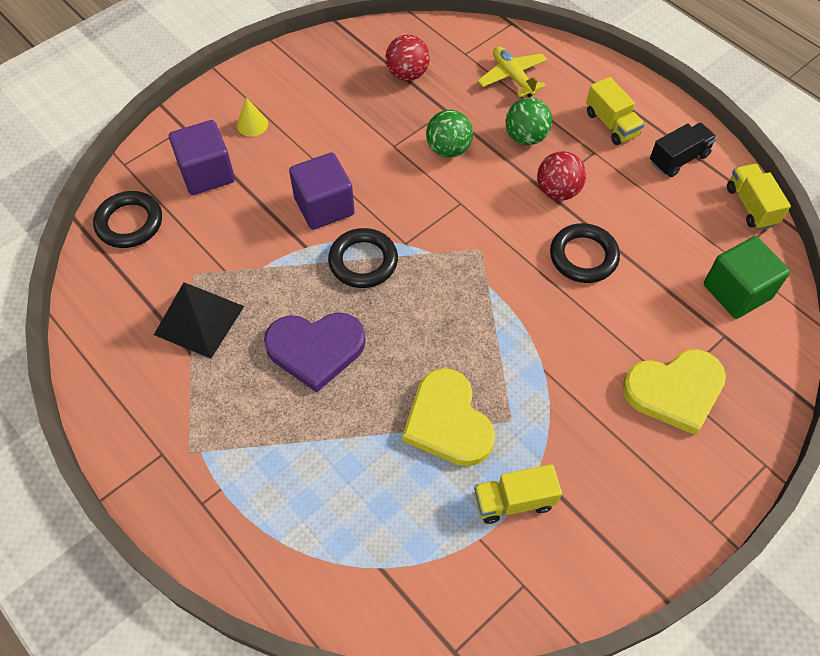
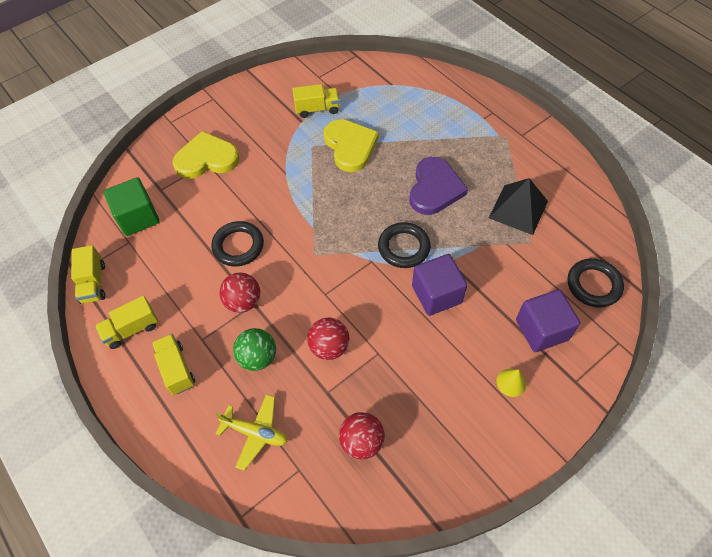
camera: 175 degrees left, 0 degrees up
purple heart [264,312,366,393] -> purple heart turned 105 degrees clockwise [410,157,468,215]
green ball [426,110,473,158] -> red ball [307,318,349,360]
yellow plane [478,46,547,97] -> yellow plane turned 45 degrees counterclockwise [216,394,288,471]
black truck [650,123,717,177] -> yellow truck [95,295,158,349]

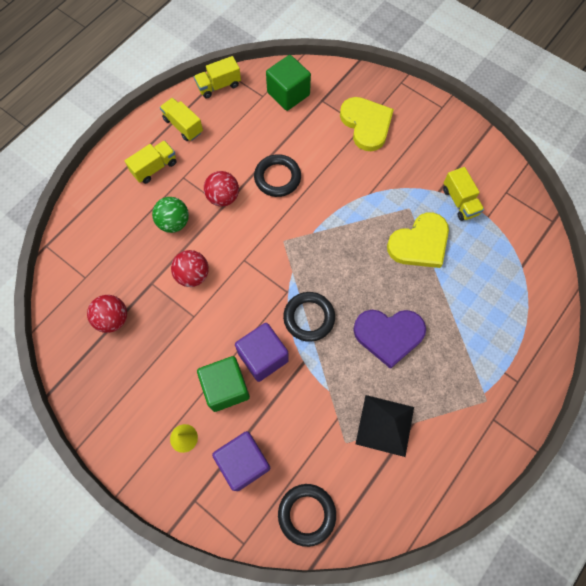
camera: 75 degrees right, 10 degrees up
yellow plane [216,394,288,471] -> none
none -> green cube [197,356,250,412]

